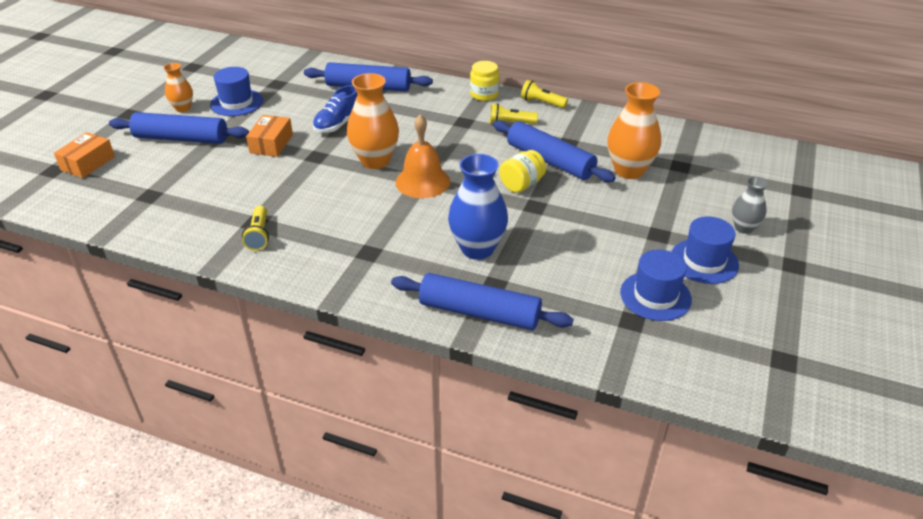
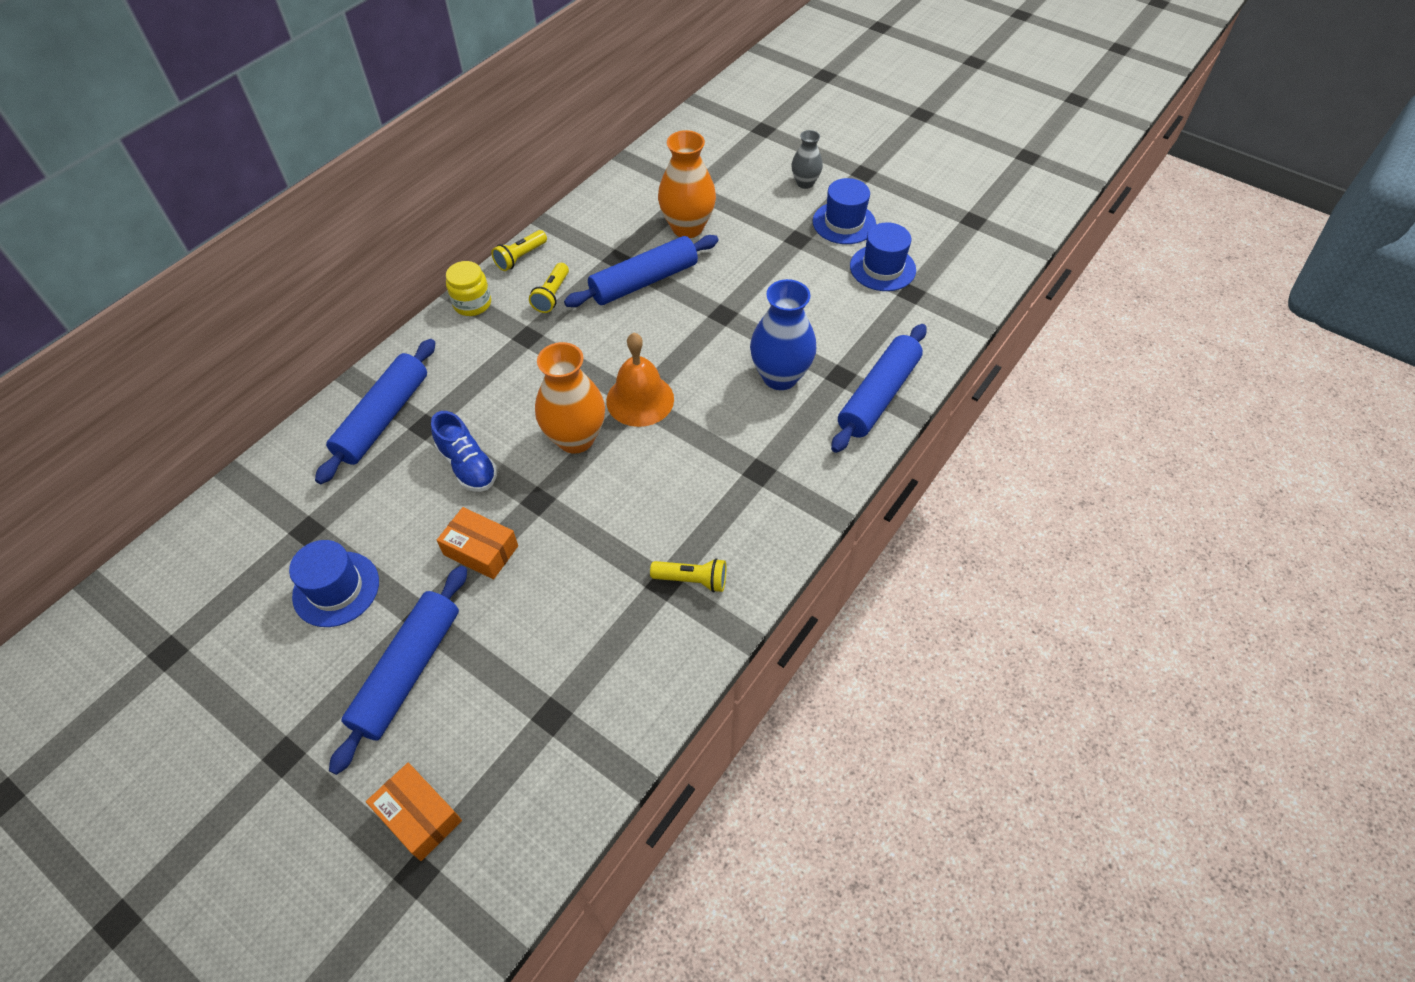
camera: 75 degrees left, 15 degrees up
orange vase [163,63,193,112] -> none
yellow jar [499,150,546,193] -> none

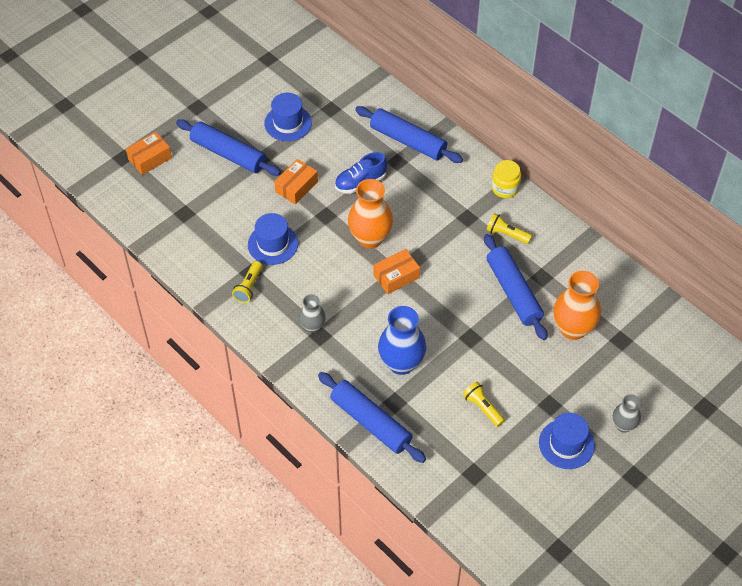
camera: 100 degrees right, 0 degrees up
yellow flashlight [491,230,547,271] -> yellow flashlight moved to [463,382,505,427]
orange bell [606,333,674,427] -> orange box [373,249,420,294]
blue hat [850,222,916,291] -> blue hat moved to [248,213,298,265]
none -> grey vase [299,294,325,333]

